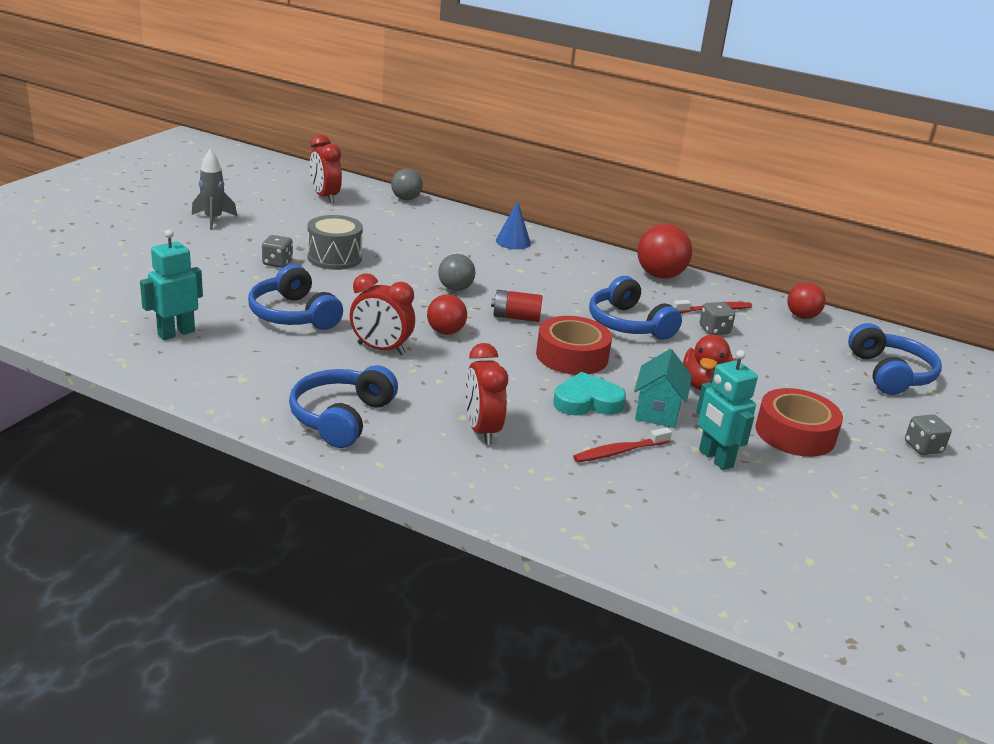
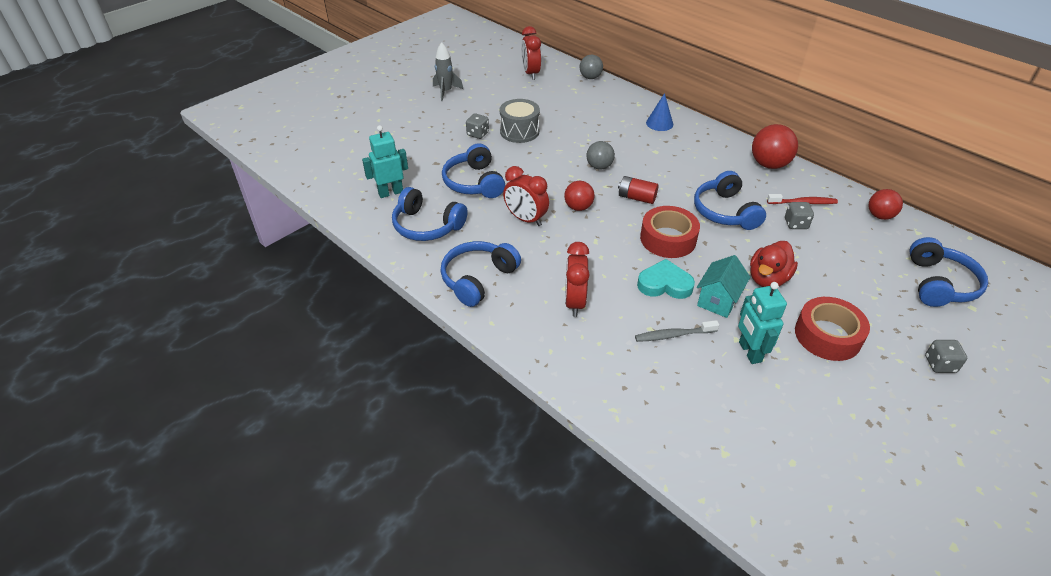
camera: 20 degrees right, 15 degrees up
red toothbrush [573,427,672,462] -> grey toothbrush [635,320,719,342]
none -> blue headphones [392,187,468,241]

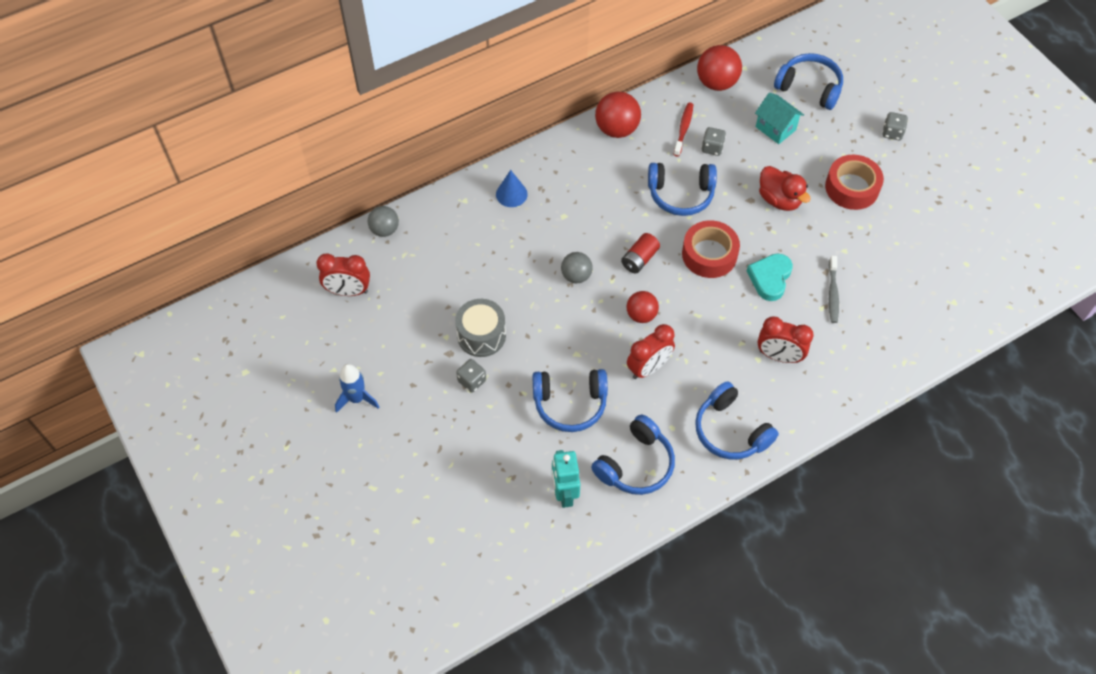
camera: 75 degrees left, 15 degrees up
grey rocket [433,42,463,101] -> blue rocket [335,364,379,413]
turquoise house [697,255,750,318] -> turquoise house moved to [755,92,804,144]
turquoise robot [738,282,787,364] -> none
red ball [868,189,903,220] -> red ball [697,45,742,91], size x1.55

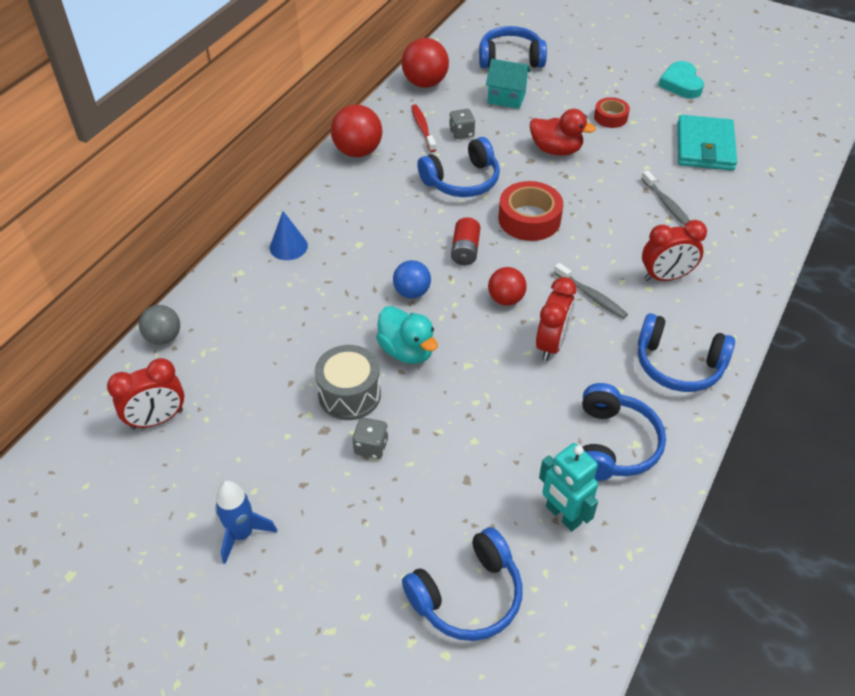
camera: 30 degrees left, 10 degrees down
blue headphones [532,369,608,432] -> blue headphones moved to [402,527,523,641]
grey ball [561,252,593,283] -> blue ball [393,260,431,299]
turquoise heart [747,253,793,301] -> turquoise heart moved to [658,61,704,98]
red tape [825,155,884,210] -> red tape [594,97,630,128], size x0.60
grey dice [882,112,908,140] -> none
none -> turquoise duck [376,306,438,364]
none -> grey toothbrush [554,263,628,319]
none -> turquoise wallet [677,115,737,171]

